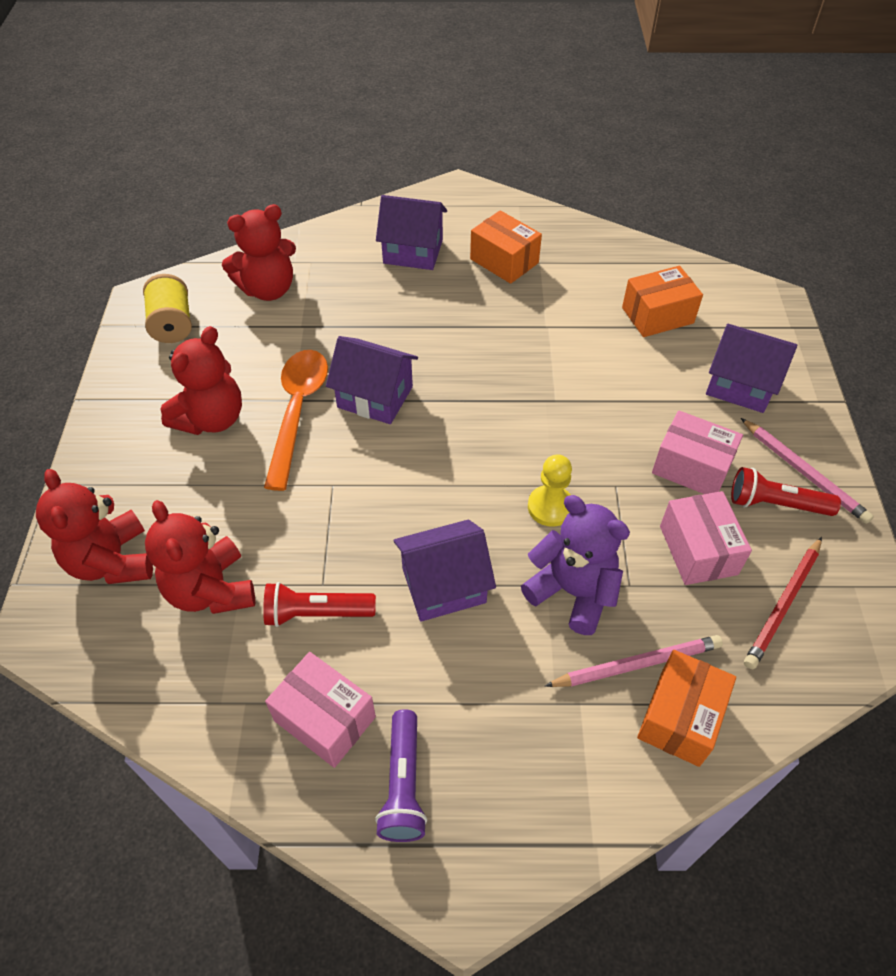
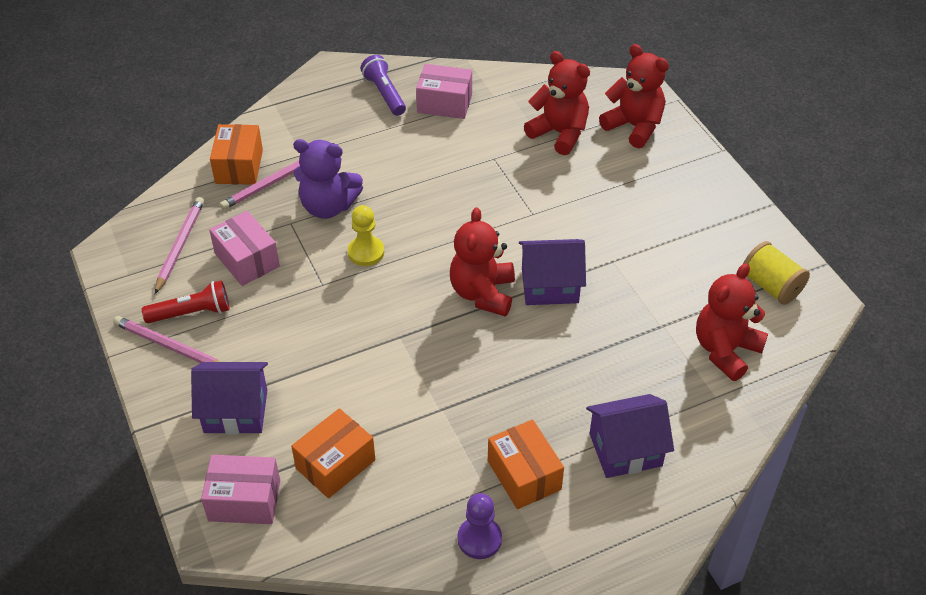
camera: 155 degrees right, 5 degrees down
red teddy bear [160,326,242,435] -> red teddy bear moved to [450,207,515,316]
red flashlight [263,582,376,627] -> none
orange spoon [264,350,328,491] -> none
purple house [393,520,496,622] -> none
orange box [470,210,542,284] -> orange box turned 45 degrees clockwise [488,419,564,509]
pink box [652,410,743,494] -> pink box moved to [201,455,280,524]
red pencil [744,537,822,669] -> pink pencil [155,197,204,294]
none -> purple pawn [458,493,502,559]

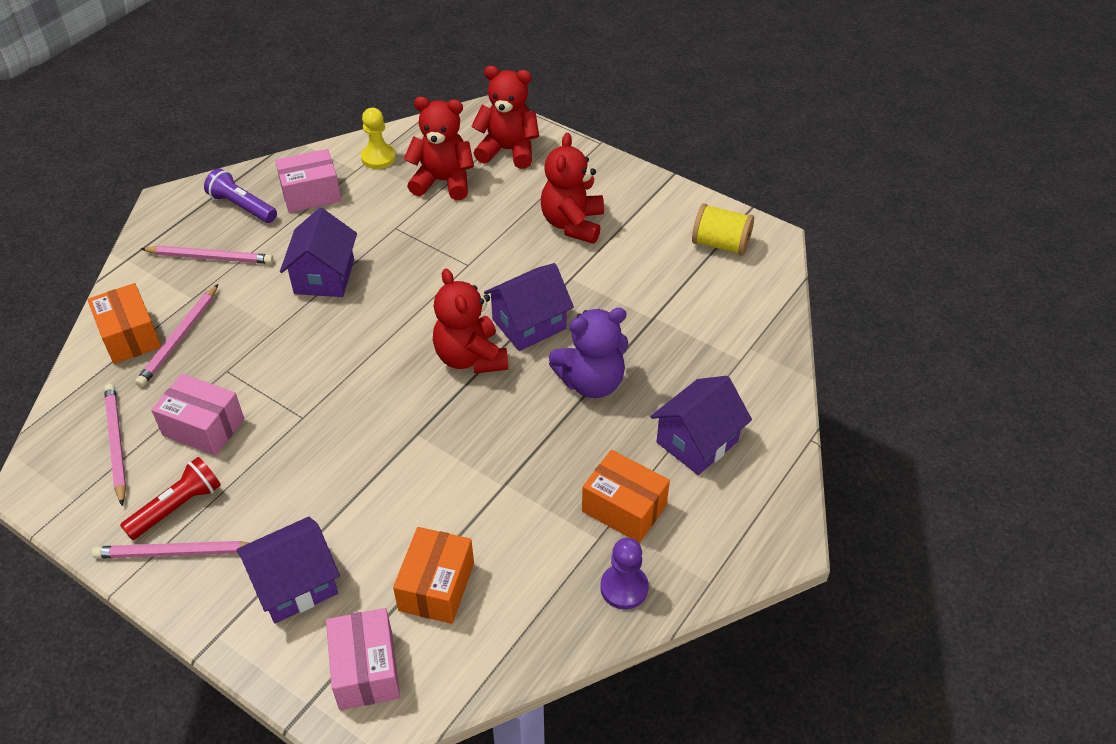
camera: 30 degrees left, 0 degrees up
pink box [201,455,280,524] -> pink box turned 75 degrees counterclockwise [326,608,400,710]
purple teddy bear [293,139,363,219] -> purple teddy bear moved to [549,308,628,398]
yellow pawn [347,205,384,266] -> yellow pawn moved to [361,108,396,169]
red teddy bear [696,263,768,381] -> red teddy bear moved to [541,133,604,244]
none -> pink pencil [141,246,273,264]
none -> purple house [280,208,357,297]

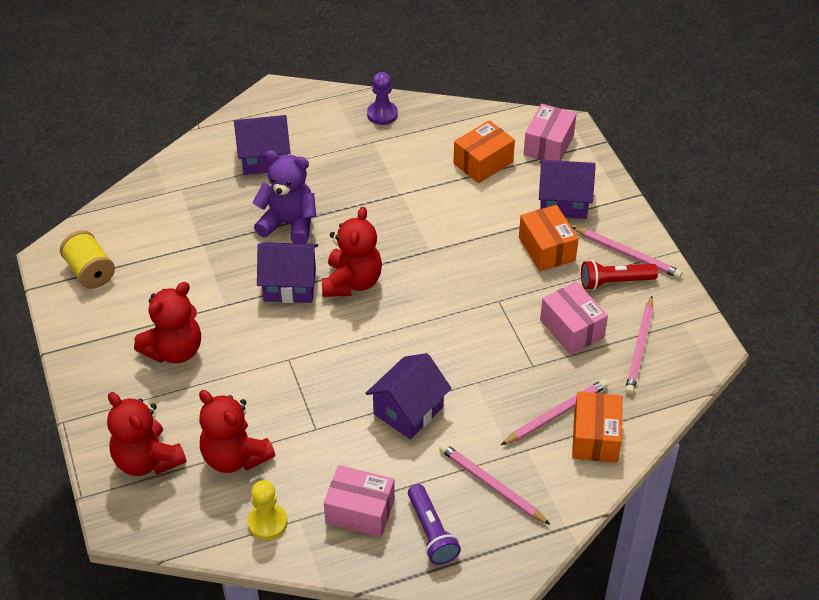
camera: 145 degrees left, 0 degrees up
orange box [582,450,670,543] -> orange box moved to [519,205,579,271]

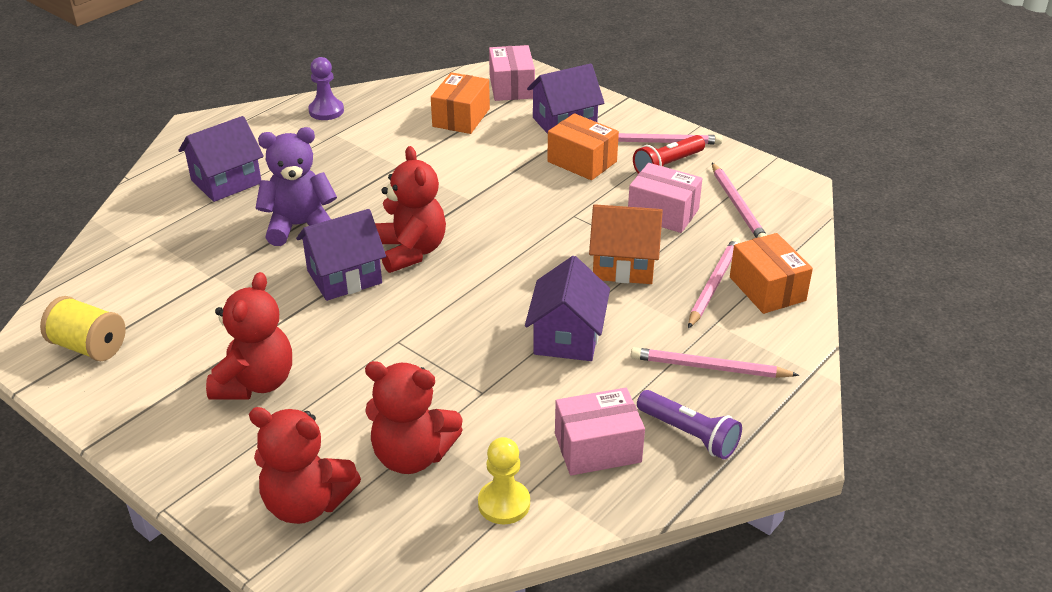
camera: 30 degrees left, 10 degrees down
none -> orange house [589,204,663,284]

